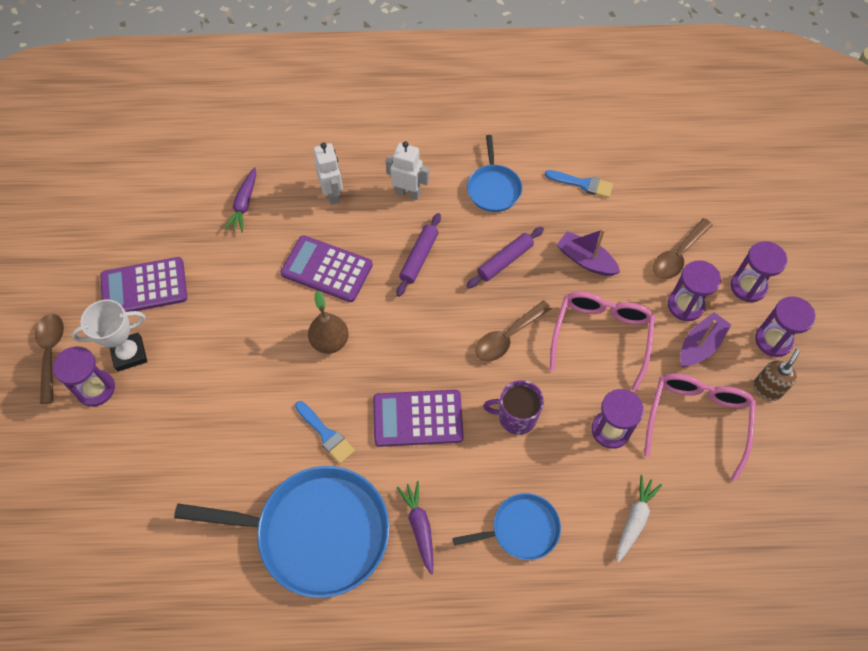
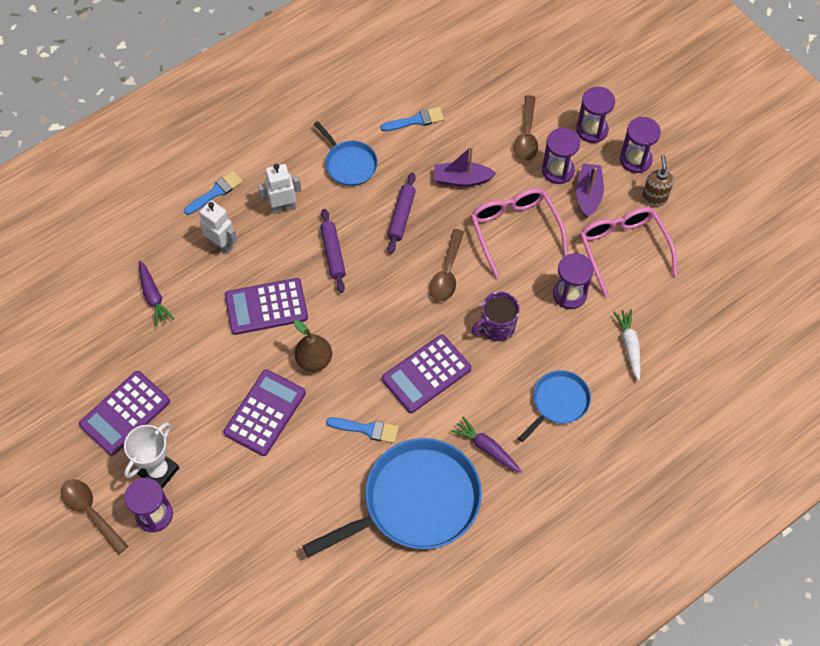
camera: 35 degrees left, 0 degrees up
none -> blue brush [184,171,243,215]
none -> purple calculator [223,369,306,456]

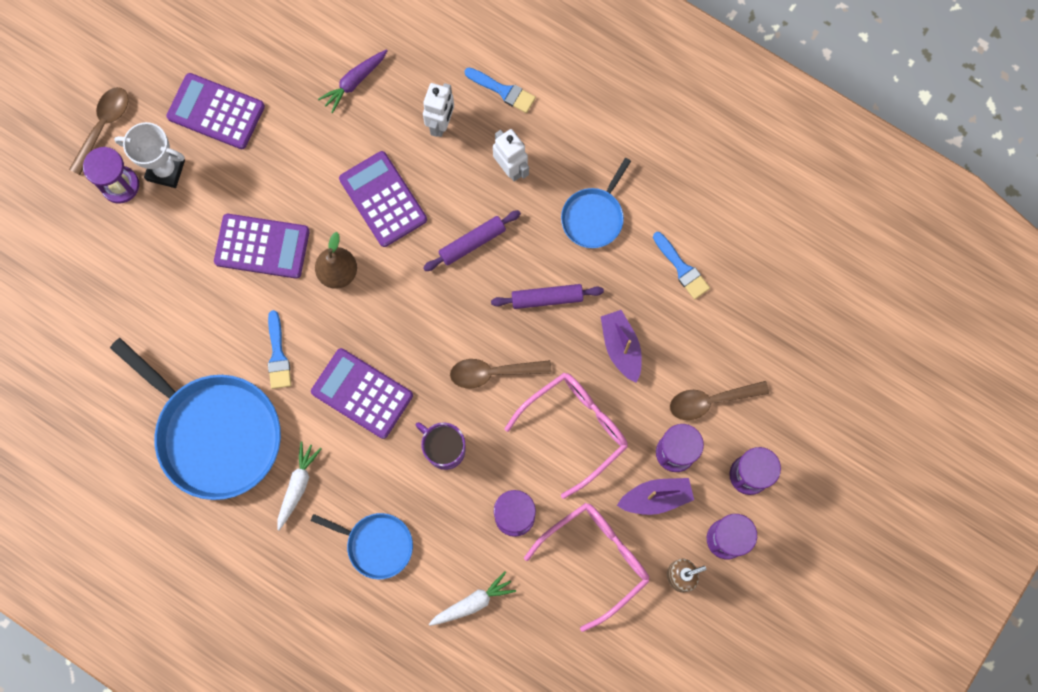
camera: 70 degrees right, 15 degrees up
purple carrot [451,417,522,473] -> white carrot [277,441,321,530]

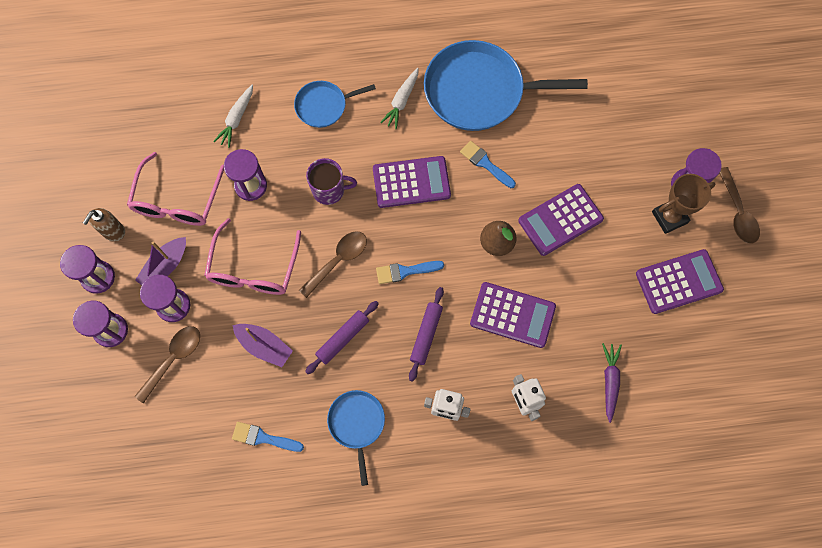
camera: 140 degrees right, 5 degrees down
white trophy [114,122,185,188] -> brown trophy [652,174,716,234]
white carrot [277,441,321,530] -> white carrot turned 45 degrees clockwise [380,68,419,129]
blue brush [465,68,536,113] -> blue brush moved to [376,261,444,284]

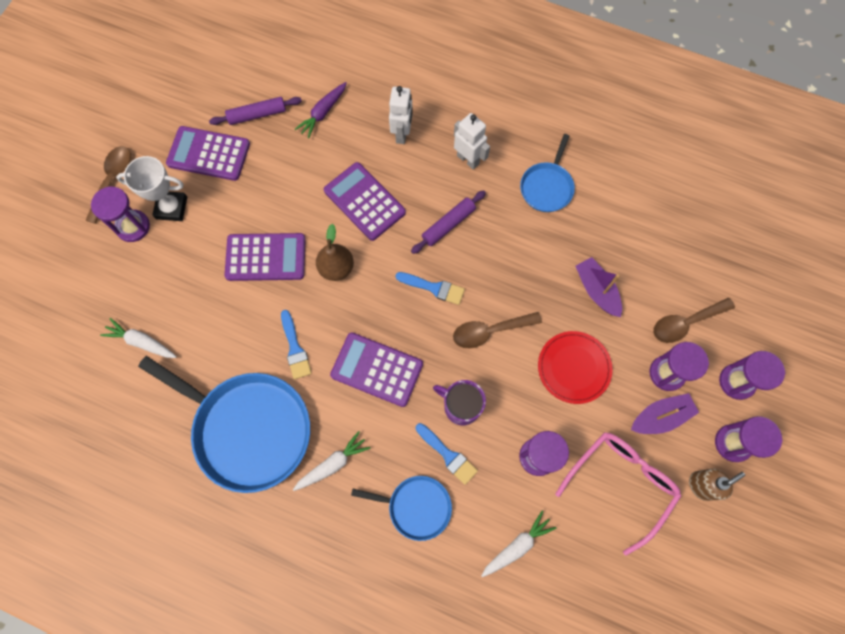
camera: 150 degrees left, 0 degrees up
pink glasses [204,218,301,295] -> red plate [538,331,613,404]
blue brush [232,422,304,452] -> blue brush moved to [416,423,478,485]
purple rolling pin [305,301,379,374] -> purple rolling pin moved to [209,97,302,125]
brown trophy [652,174,716,234] -> white trophy [116,156,187,221]
none -> white carrot [100,318,177,358]

